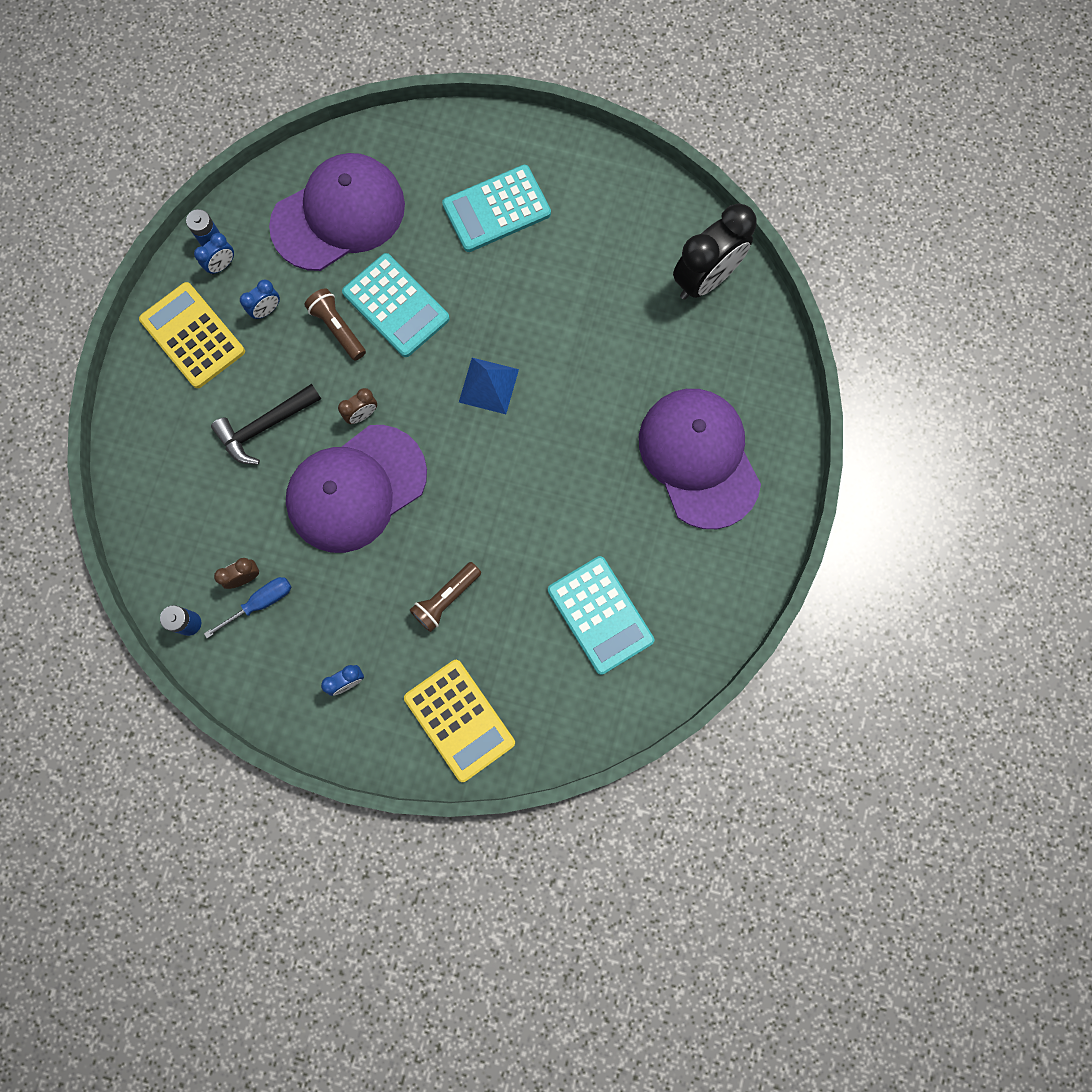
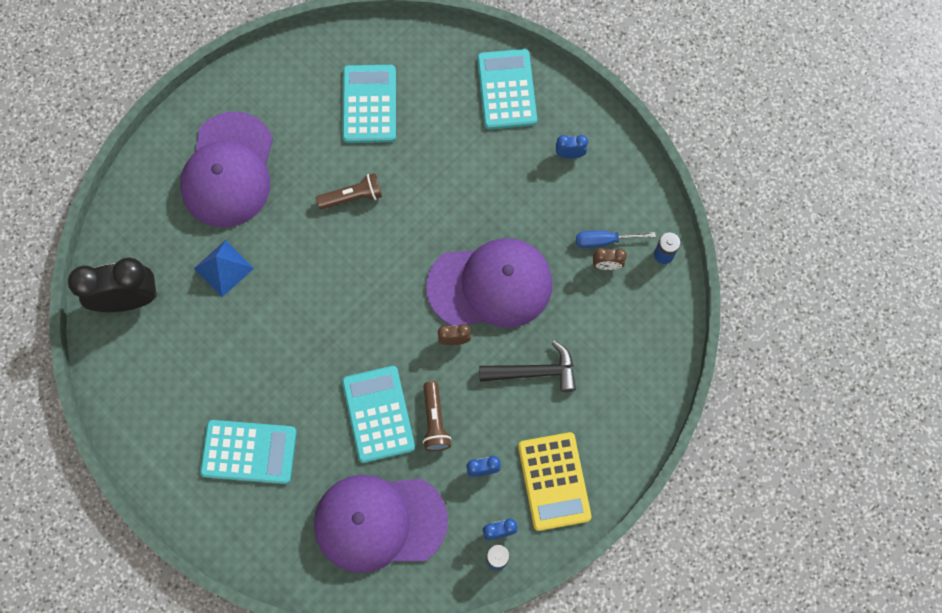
camera: 150 degrees left, 5 degrees down
yellow calculator [404,660,515,782] -> turquoise calculator [477,49,537,129]
brown flashlight [410,562,481,632] -> brown flashlight moved to [316,173,382,209]
blue pyramid [459,358,519,414] -> blue pyramid moved to [194,240,254,297]

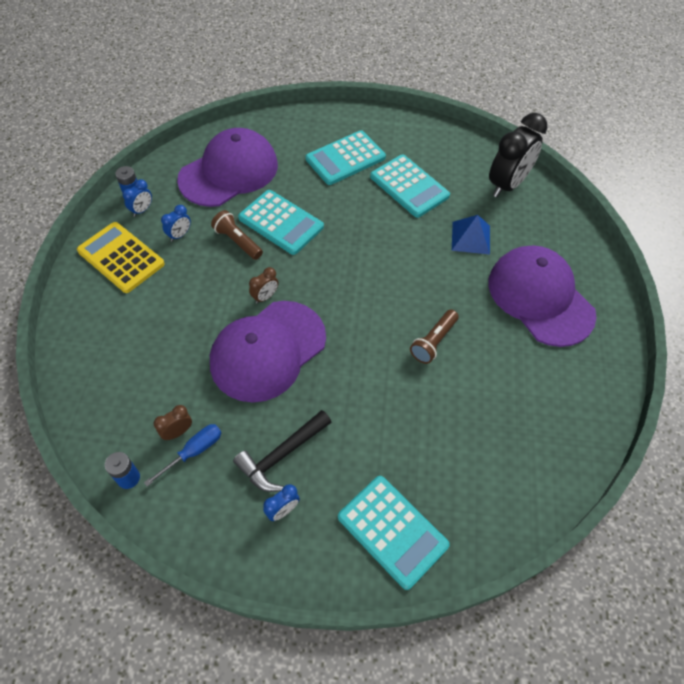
camera: 140 degrees right, 15 degrees down
turquoise calculator [342,65,396,143] -> turquoise calculator moved to [370,154,450,218]
black hammer [479,340,576,392] -> black hammer moved to [233,410,332,492]

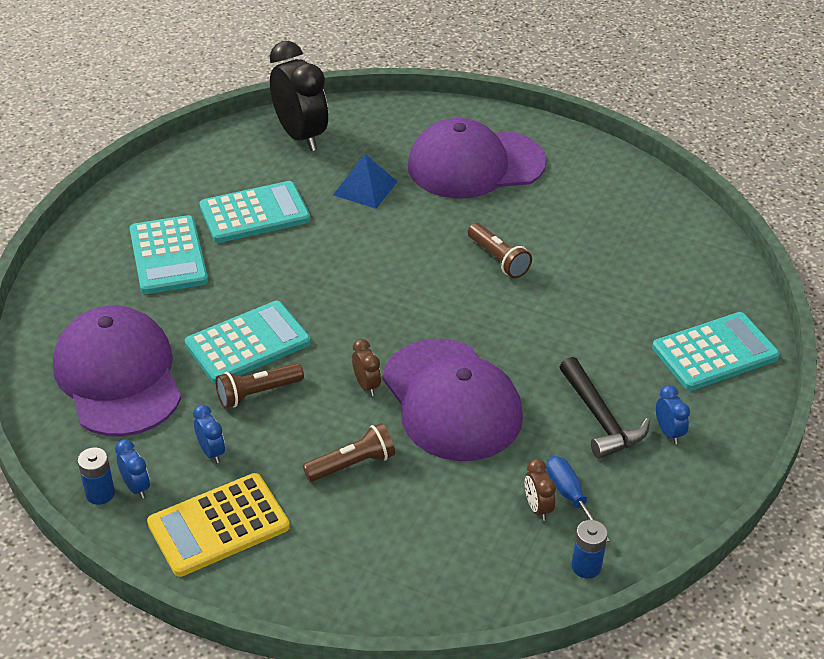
camera: 70 degrees left, 15 degrees down
none -> brown flashlight [303,423,395,482]

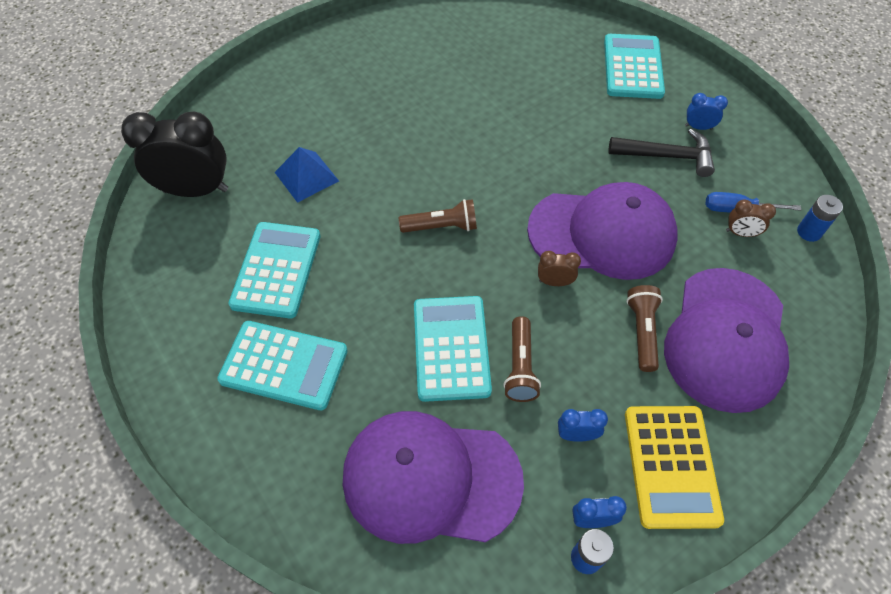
camera: 60 degrees left, 15 degrees up
purple cap [408,118,546,199] -> purple cap moved to [664,268,789,413]
brown flashlight [468,223,532,278] -> brown flashlight moved to [399,199,477,233]

